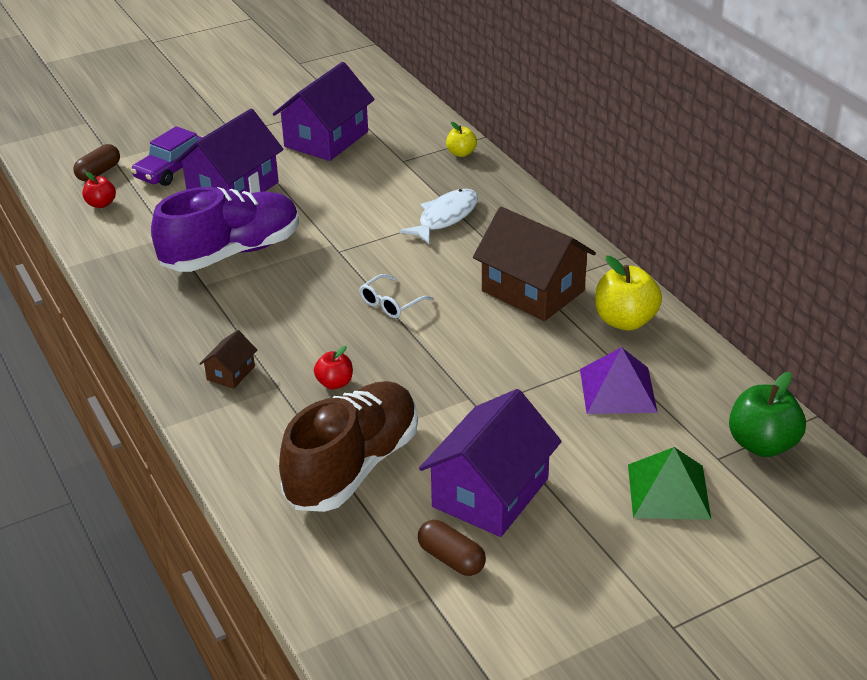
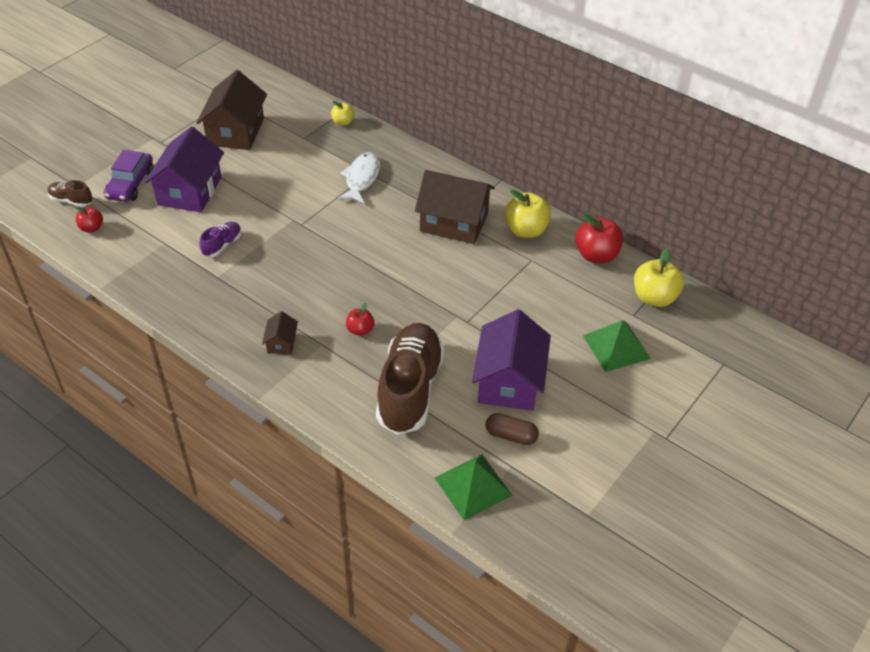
camera: 25 degrees left, 10 degrees up
brown capsule [73,144,120,181] -> brown shoe [48,180,93,207]
purple shoe [151,187,299,272] -> purple shoe [199,222,241,257], size x0.44
purple house [273,62,375,161] -> brown house [196,70,267,150]
white glasses [360,274,433,318] -> none
purple pyramid [580,347,658,414] -> none
green apple [729,372,806,457] -> yellow apple [634,248,684,307]
none -> green pyramid [435,455,513,520]
none -> red apple [575,214,623,263]

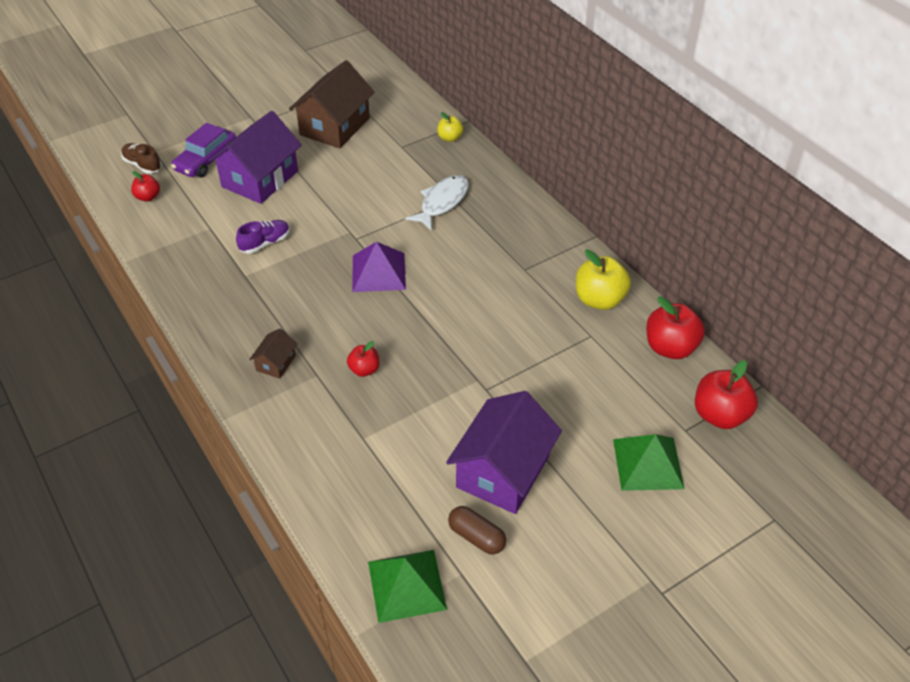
camera: 20 degrees right, 0 degrees up
brown shoe [376,323,444,435] -> none
brown house [415,170,495,244] -> none
yellow apple [634,248,684,307] -> red apple [695,360,758,429]
none -> purple pyramid [352,242,406,292]

